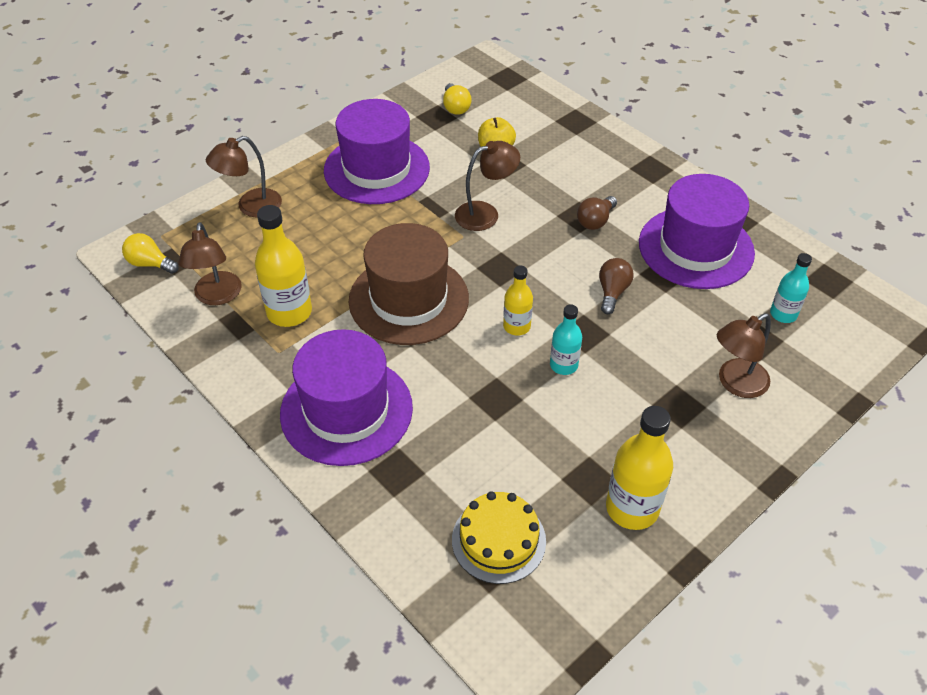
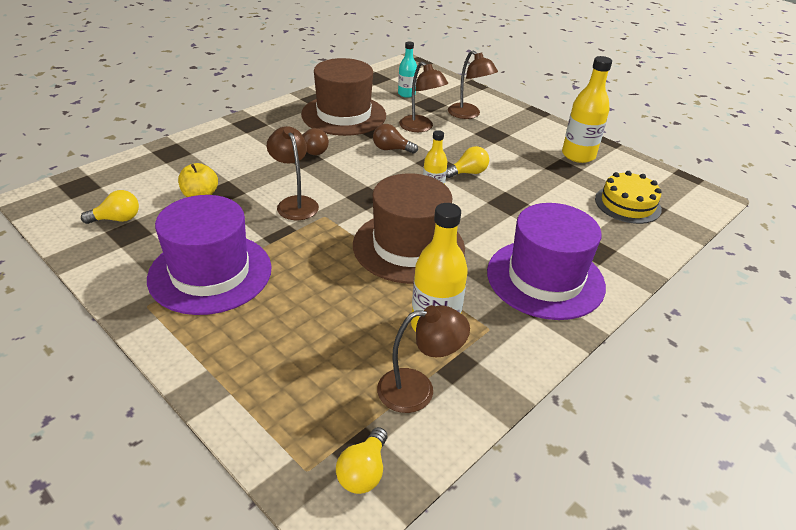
camera: 95 degrees left, 10 degrees down
brown lamp [206,136,282,217] -> brown lamp moved to [399,62,448,132]
turquoise bottle [550,304,582,375] -> yellow light bulb [446,146,489,178]
purple hat [639,174,755,289] -> brown hat [301,58,386,136]

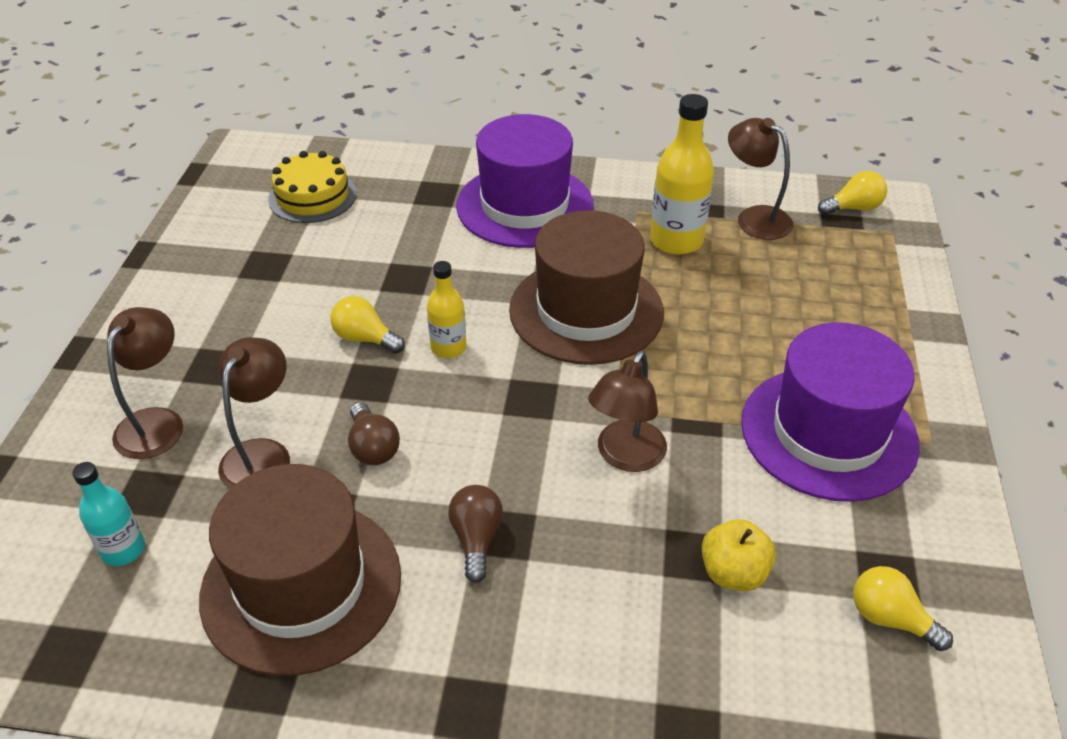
camera: 125 degrees left, 5 degrees up
yellow bottle [562,56,612,163] -> none

